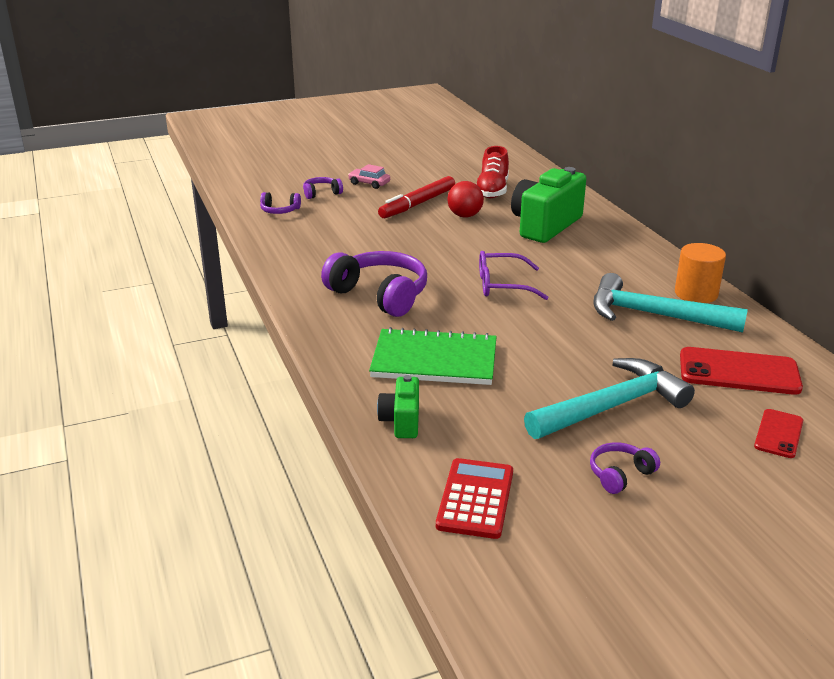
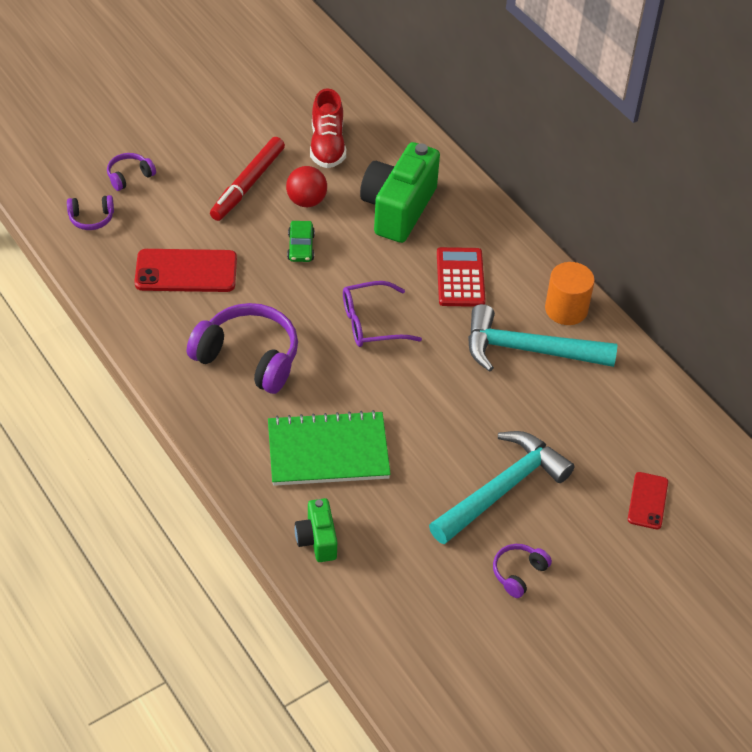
camera: 15 degrees left, 20 degrees up
pink car [348,164,390,189] -> none
red calculator [436,458,513,539] -> red calculator moved to [437,247,486,307]
red phone [680,347,803,395] -> red phone moved to [134,249,237,292]
none -> green car [287,221,315,262]

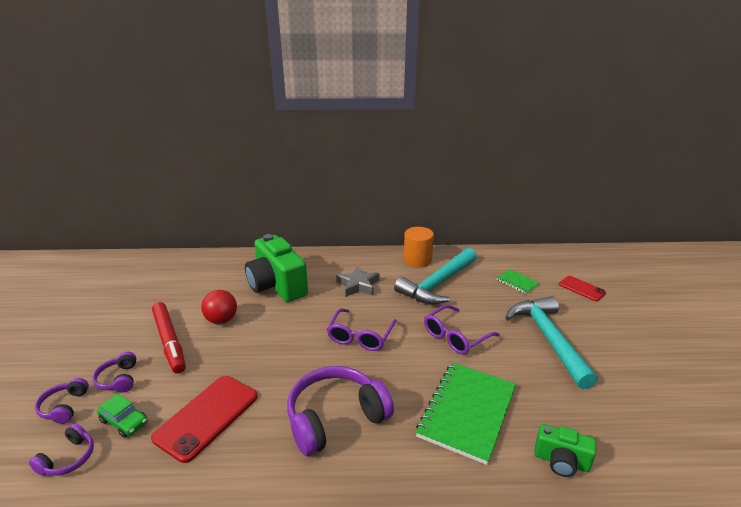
camera: 55 degrees left, 20 degrees down
green car [287,221,315,262] -> green car moved to [97,394,148,438]
red shoe [310,88,346,168] -> none
red calculator [437,247,486,307] -> grey star [336,266,380,297]
purple headphones [493,544,552,598] -> purple headphones moved to [93,352,136,393]
none -> purple glasses [424,305,500,355]
none -> green notebook [497,269,540,294]

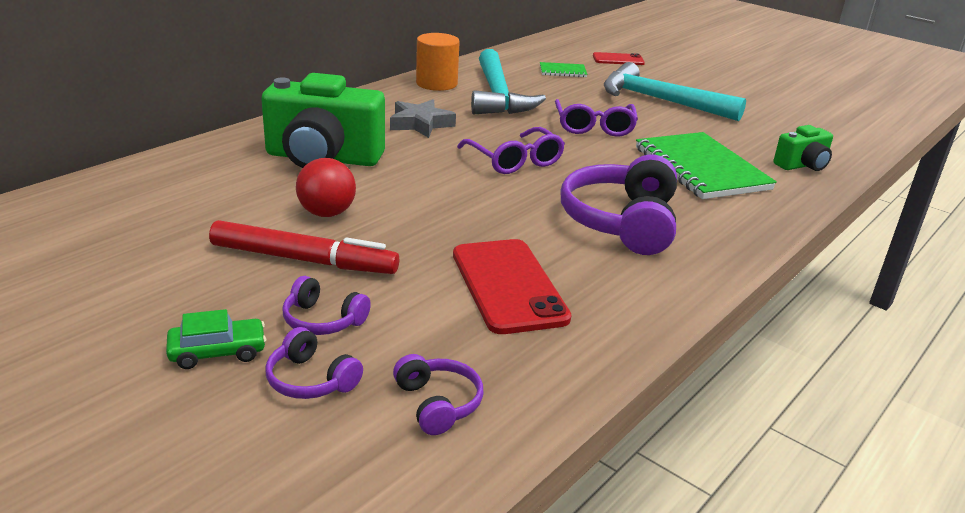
camera: 50 degrees left, 0 degrees up
green car [97,394,148,438] -> green car moved to [166,309,266,369]

